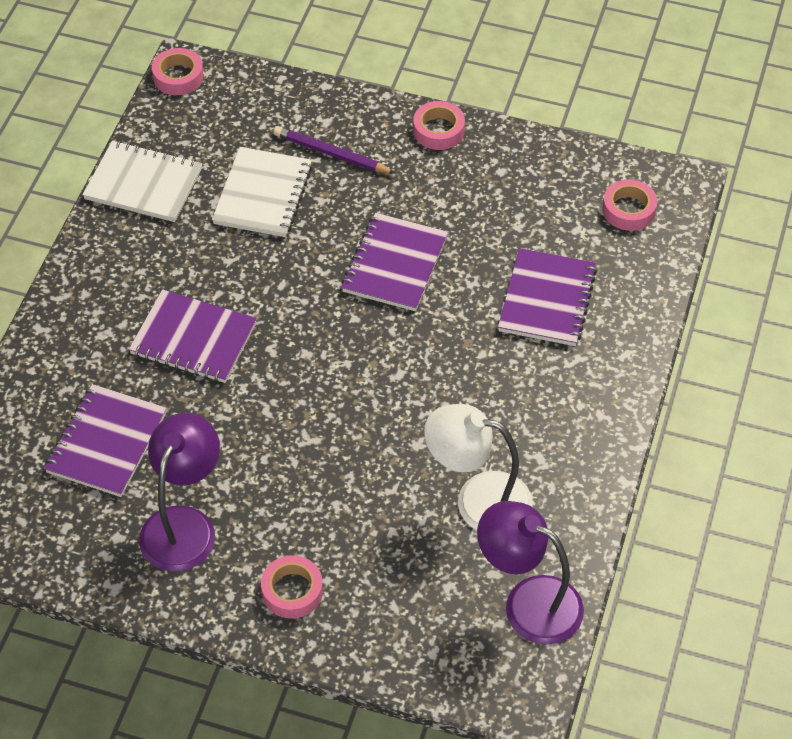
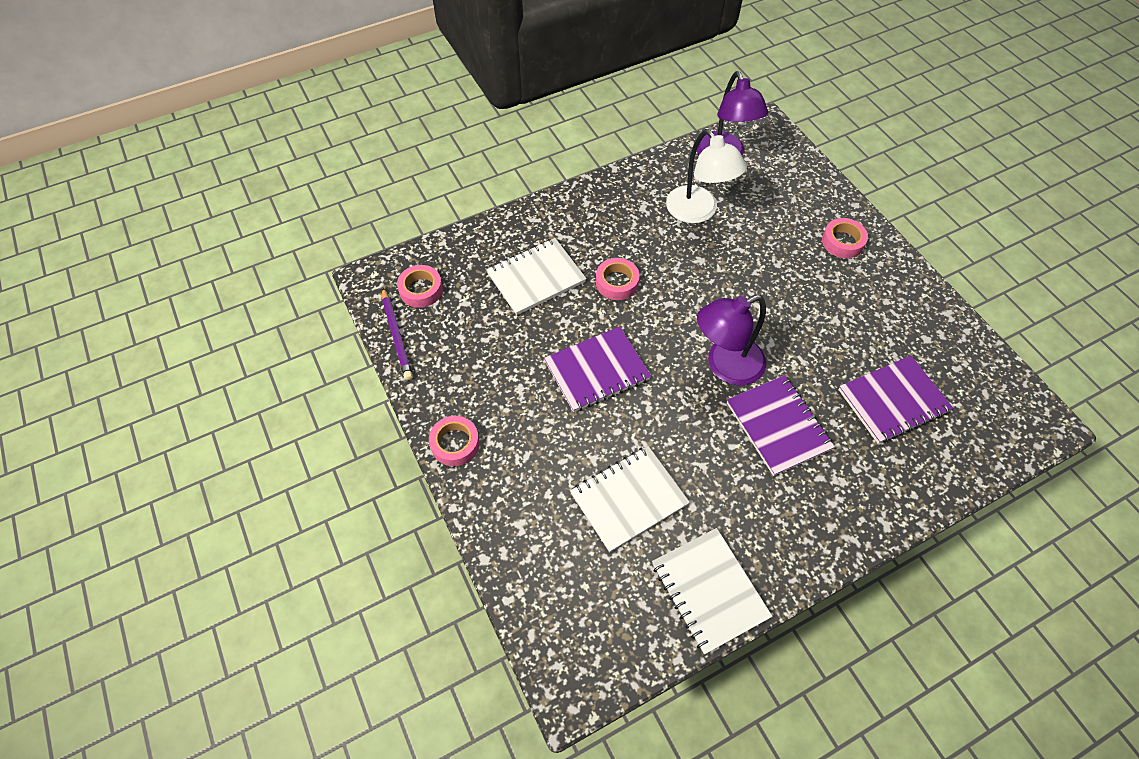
camera: 135 degrees left, 5 degrees up
purple lamp [139,413,220,572] -> purple lamp moved to [697,295,766,386]
pink tape [152,48,204,95] -> pink tape moved to [596,258,640,300]
purple pencil [273,126,396,174] -> purple pencil moved to [382,288,413,380]
purple notebook [498,248,597,346] -> white notebook [486,238,586,315]

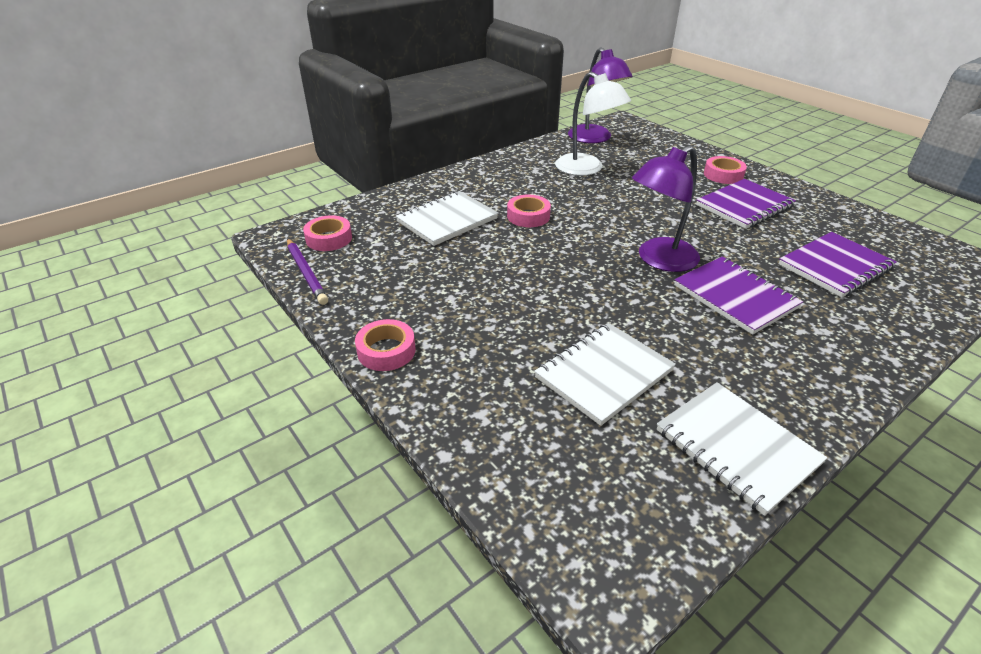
camera: 10 degrees left, 20 degrees down
purple notebook [544,326,651,412] -> purple notebook moved to [696,179,796,229]

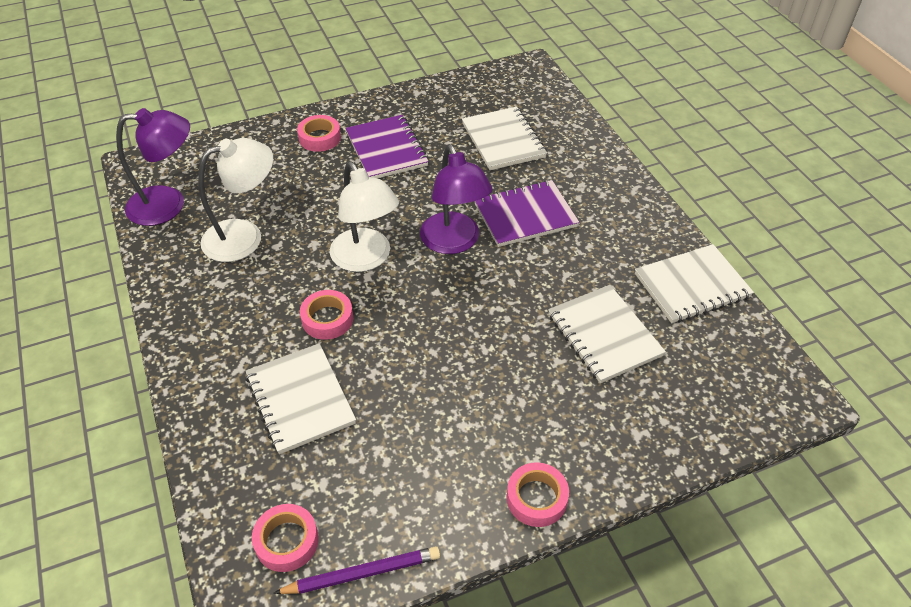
camera: 75 degrees left, 10 degrees up
purple notebook [778,232,897,298] -> white notebook [462,107,547,170]
none -> white lamp [330,161,399,272]

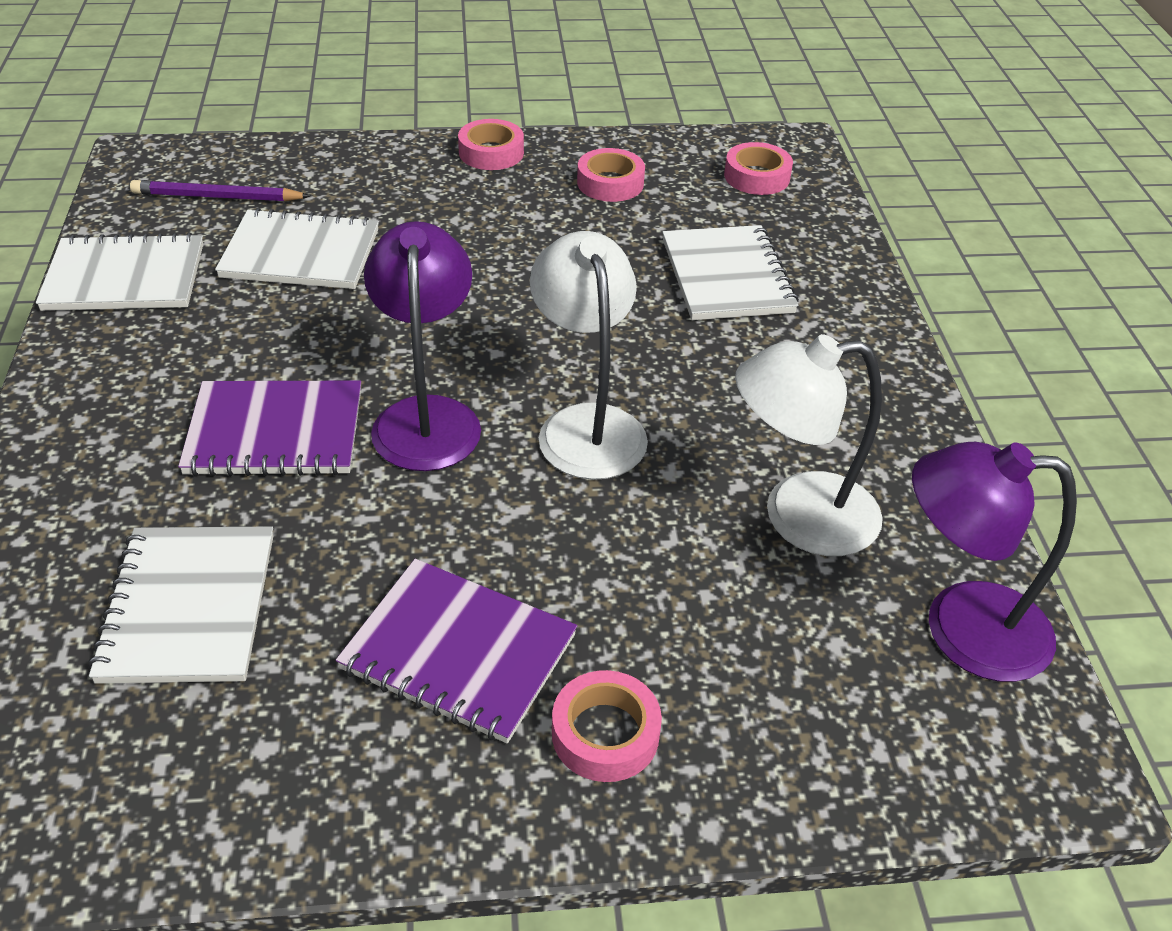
camera: 165 degrees left, 5 degrees down
purple pencil [273,546,440,594] -> purple pencil moved to [130,180,310,202]
pink tape [300,290,353,340] -> pink tape moved to [577,148,645,202]
purple notebook [346,115,429,178] -> purple notebook turned 60 degrees counterclockwise [336,559,577,744]
white notebook [548,285,666,383] -> white notebook turned 75 degrees counterclockwise [215,208,379,289]

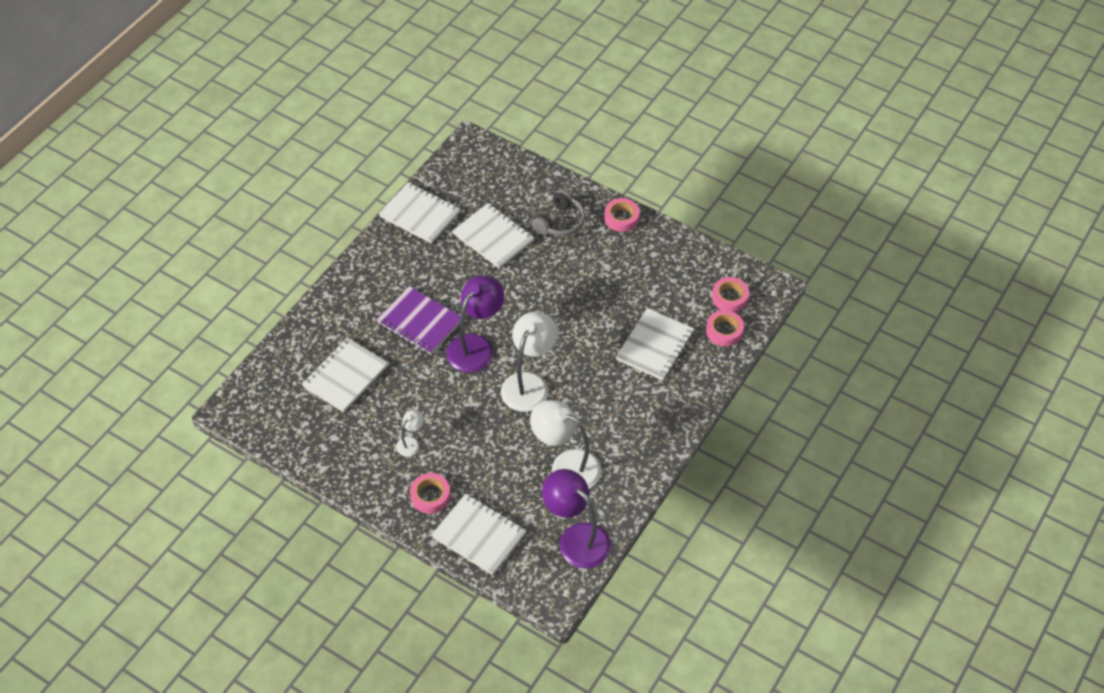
camera: 40 degrees right, 10 degrees up
purple pencil [130,180,310,202] -> none
purple notebook [336,559,577,744] -> white lamp [396,410,424,456]
pink tape [577,148,645,202] -> pink tape moved to [706,310,744,346]
none -> white notebook [431,493,526,575]
none -> grey headphones [532,189,586,236]

